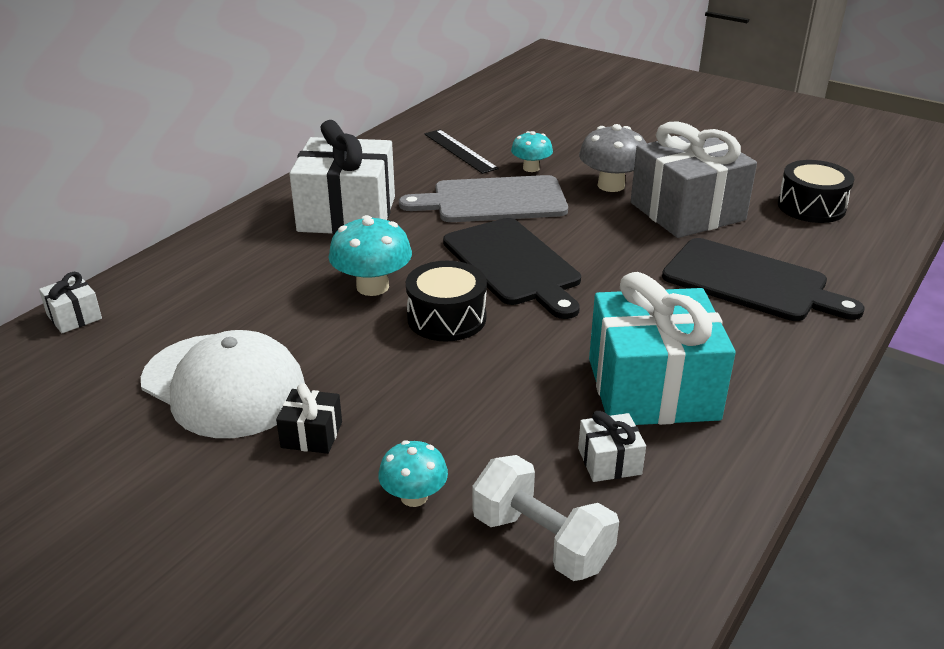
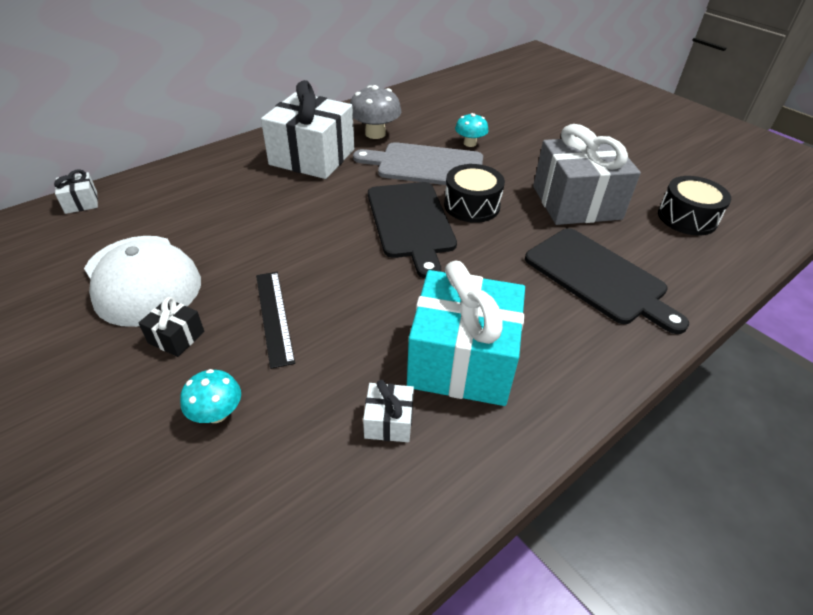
camera: 15 degrees right, 10 degrees up
turquoise mushroom [328,215,412,296] -> none
black drum [406,261,487,342] -> black drum moved to [444,164,505,223]
black ruler [424,129,499,174] -> black ruler moved to [256,272,295,369]
white dumbbell [473,455,619,581] -> none
grey mushroom [579,124,646,192] -> grey mushroom moved to [350,85,401,139]

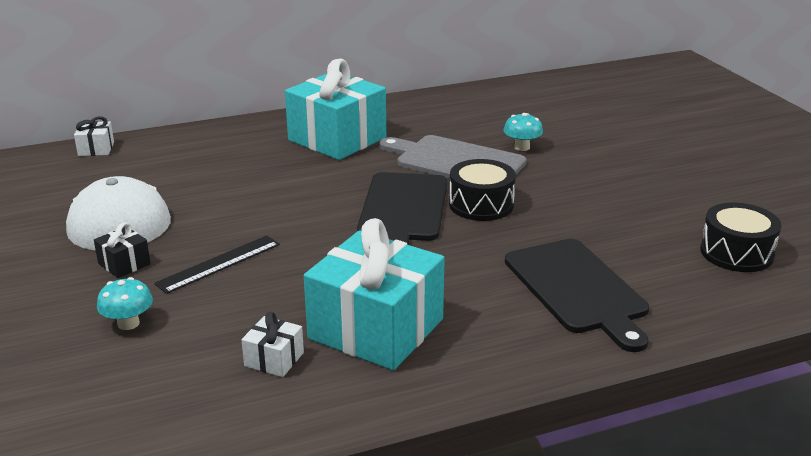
camera: 20 degrees right, 15 degrees down
black ruler [256,272,295,369] -> black ruler turned 45 degrees clockwise [154,236,280,294]
white gift [261,80,354,179] -> turquoise gift [285,59,386,160]
grey mushroom [350,85,401,139] -> none
grey gift [533,124,641,225] -> none

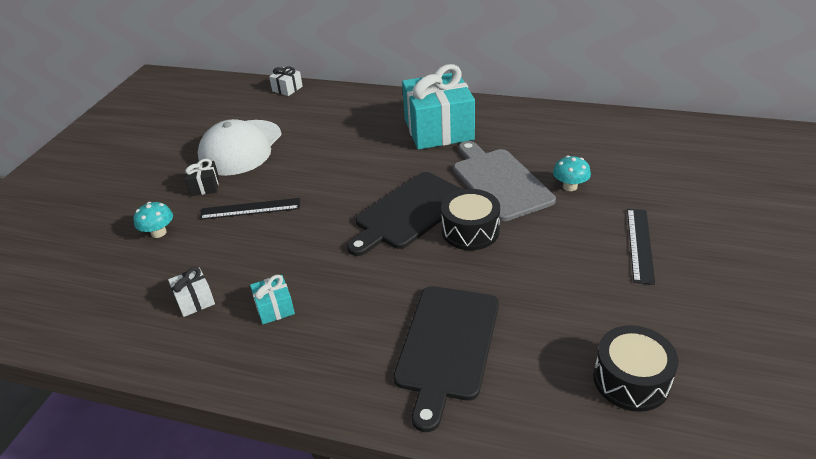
camera: 40 degrees right, 10 degrees up
turquoise gift [304,218,445,370] -> turquoise gift [250,275,295,324], size x0.42
none -> black ruler [627,209,655,285]

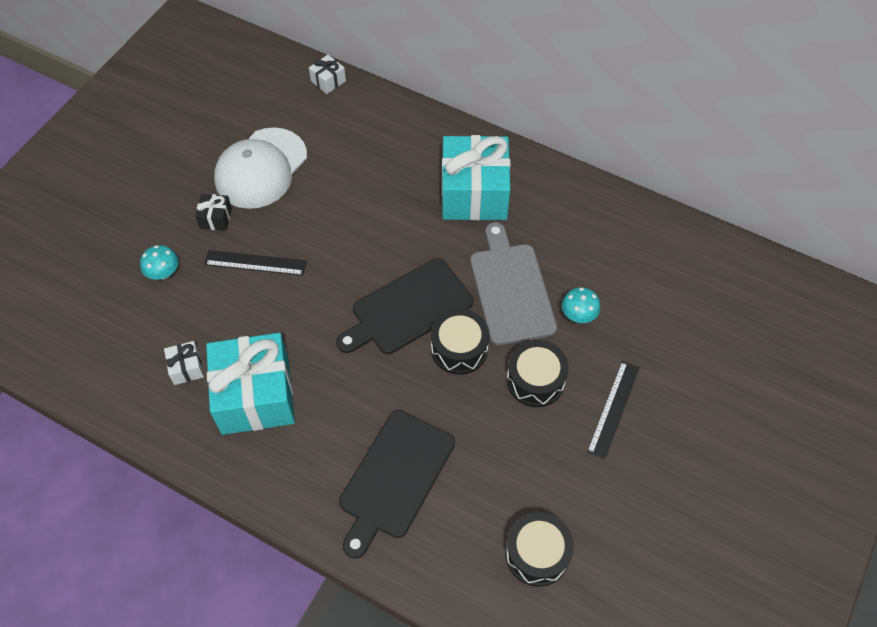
camera: 10 degrees right, 20 degrees up
turquoise gift [250,275,295,324] -> turquoise gift [206,333,295,435], size x2.37
none -> black drum [507,340,569,407]

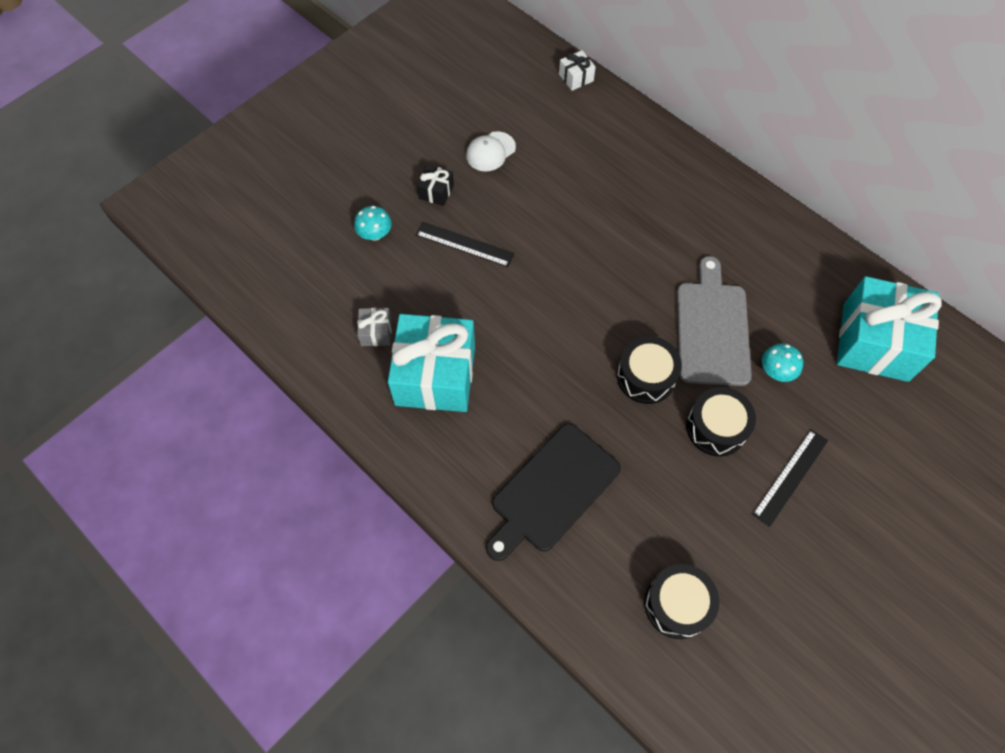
camera: 15 degrees right, 5 degrees up
white gift [164,341,204,385] -> grey gift [357,308,392,346]
white cap [214,127,307,209] -> white cap [466,131,516,171], size x0.51
black cutting board [336,258,473,354] -> none
turquoise gift [442,135,511,221] -> turquoise gift moved to [837,276,942,382]

